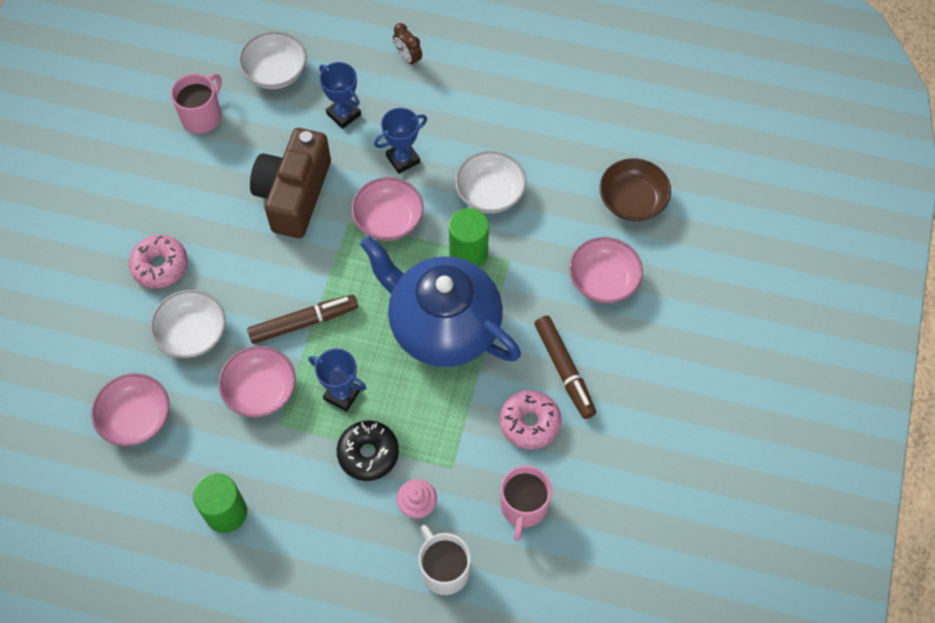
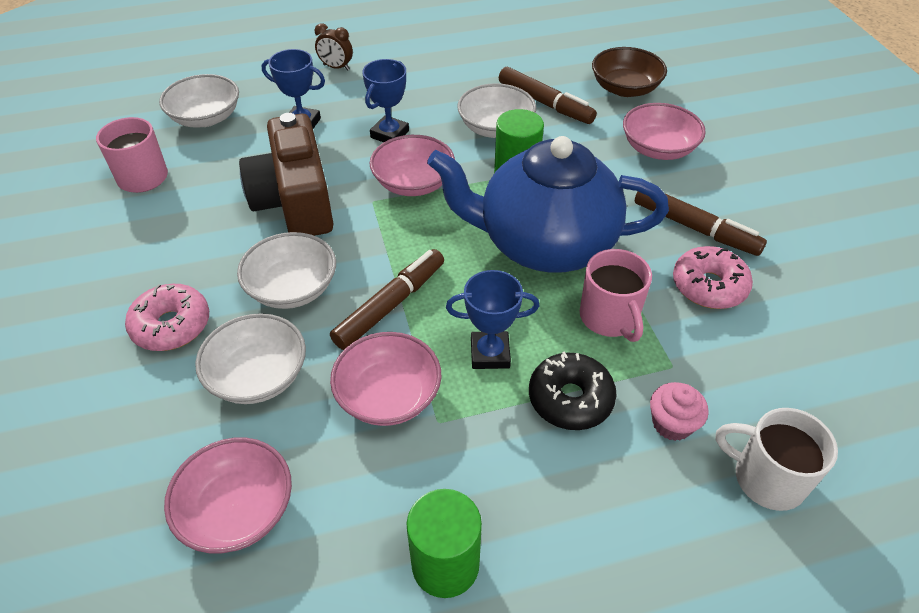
camera: 30 degrees left, 15 degrees down
pink mug [501,465,552,541] -> pink mug moved to [580,249,652,342]
none -> white bowl [237,232,336,309]
none -> brown marker [499,67,597,124]

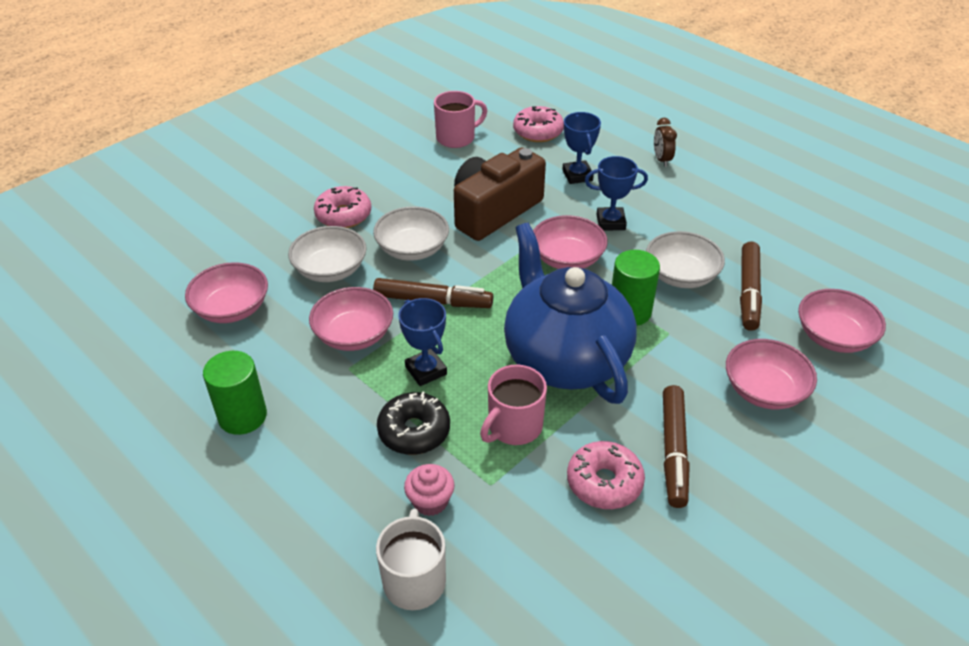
camera: 60 degrees right, 5 degrees down
white bowl [159,74,239,128] -> pink donut [513,106,564,142]
brown bowl [592,47,667,97] -> pink bowl [798,289,886,353]

